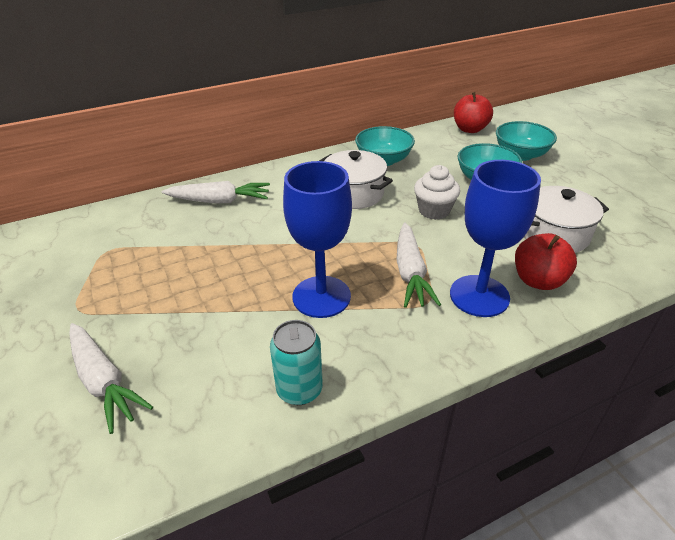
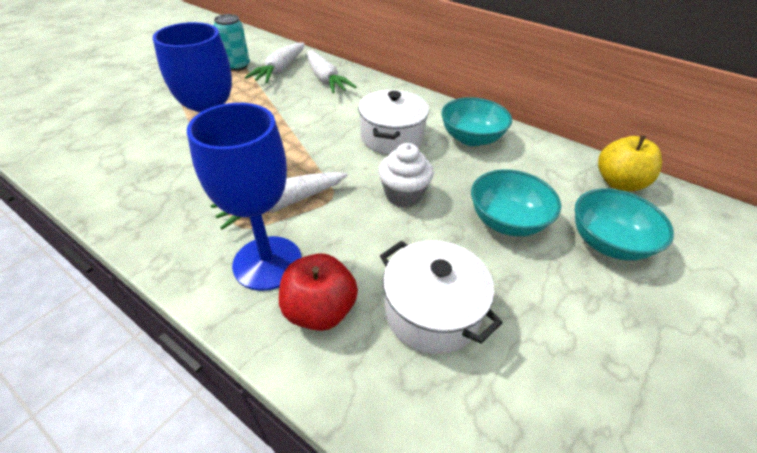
camera: 60 degrees right, 5 degrees up
white carrot [70,323,153,434] -> white carrot moved to [245,42,305,83]
turquoise can [270,320,323,405] -> turquoise can moved to [214,14,250,71]
red apple [454,92,493,133] -> yellow apple [598,135,662,191]

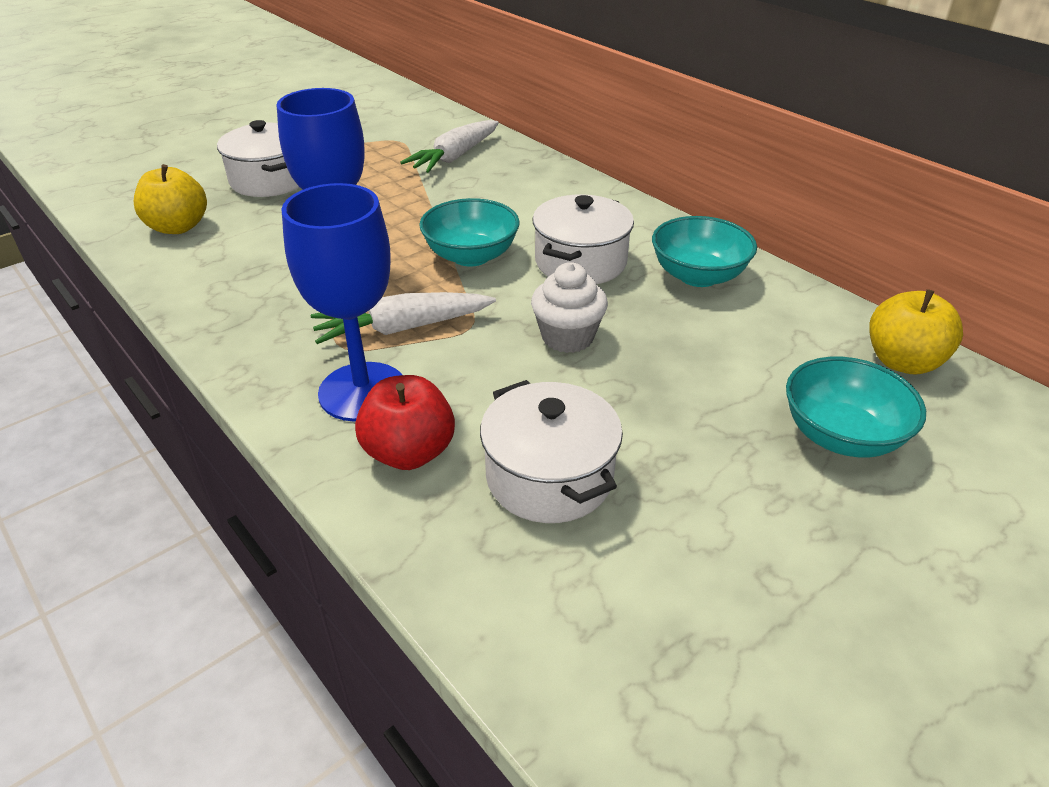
camera: 15 degrees right, 5 degrees down
turquoise can [214,14,250,71] -> none
white carrot [307,50,356,93] -> none
turquoise bowl [471,169,561,236] -> turquoise bowl moved to [419,198,520,267]
none -> yellow apple [134,164,207,234]
none -> white pot [217,120,299,197]

